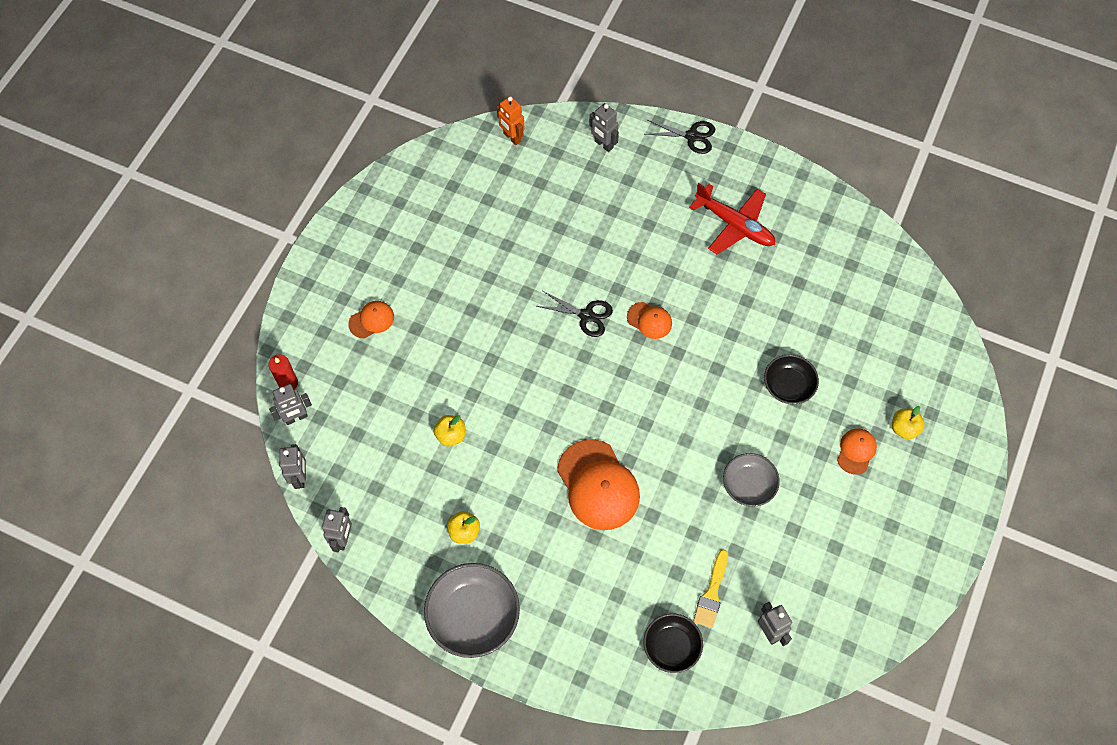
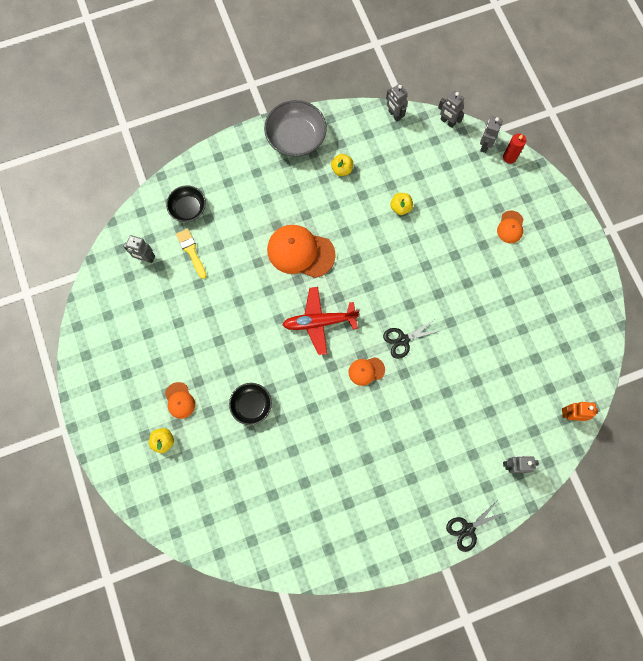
camera: 135 degrees right, 10 degrees up
red plane [689,183,775,254] -> red plane moved to [282,287,359,355]
grey bowl [723,453,780,507] -> none

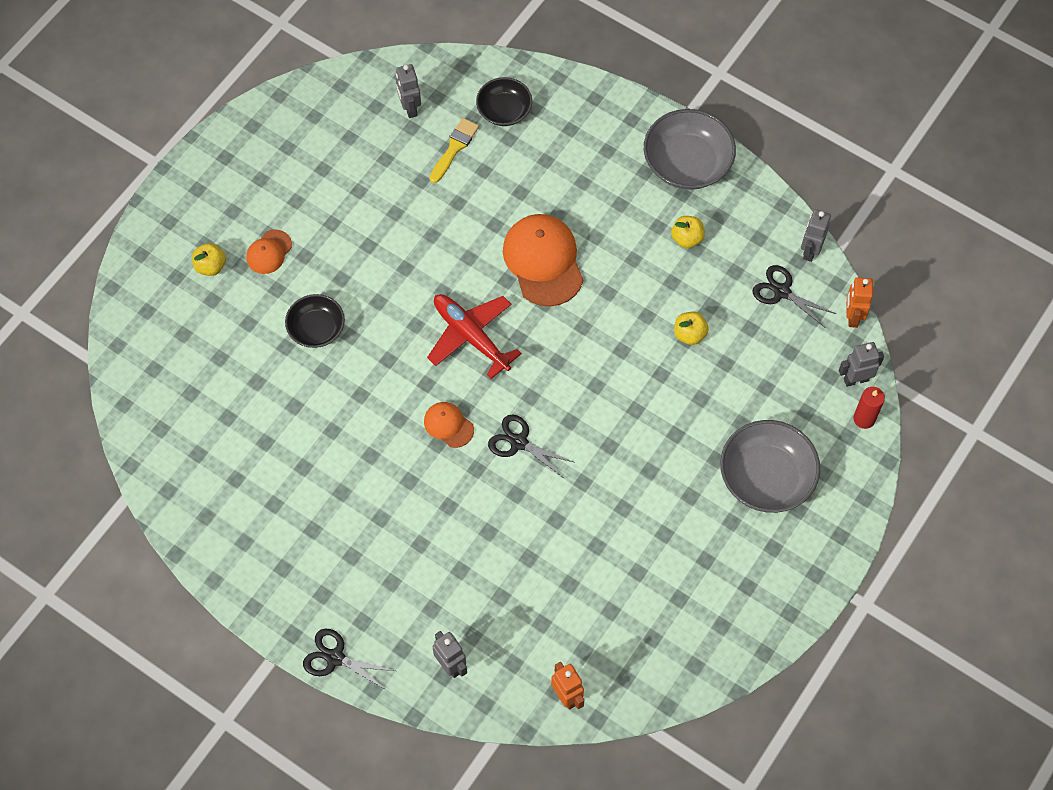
camera: 55 degrees right, 10 degrees down
grey robot [438,91,464,128] -> orange robot [846,277,873,328]
orange cap [497,211,524,243] -> grey bowl [720,420,820,513]
none -> black scissors [753,265,836,328]

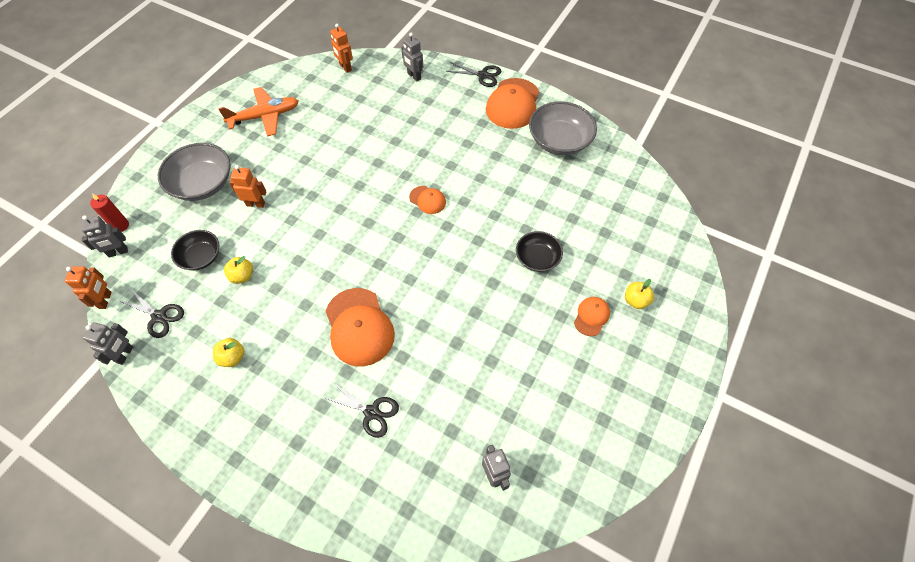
camera: 175 degrees right, 5 degrees down
red plane [427,294,522,379] -> none
yellow brush [430,118,479,183] -> none
black bowl [476,77,532,126] -> black bowl moved to [171,230,219,271]
black scissors [488,415,574,479] -> black scissors moved to [324,383,399,438]
grey bowl [644,109,736,190] -> grey bowl moved to [529,101,597,155]
none -> orange plane [218,87,299,136]
none -> orange robot [229,165,267,208]
none -> orange cap [486,78,539,129]

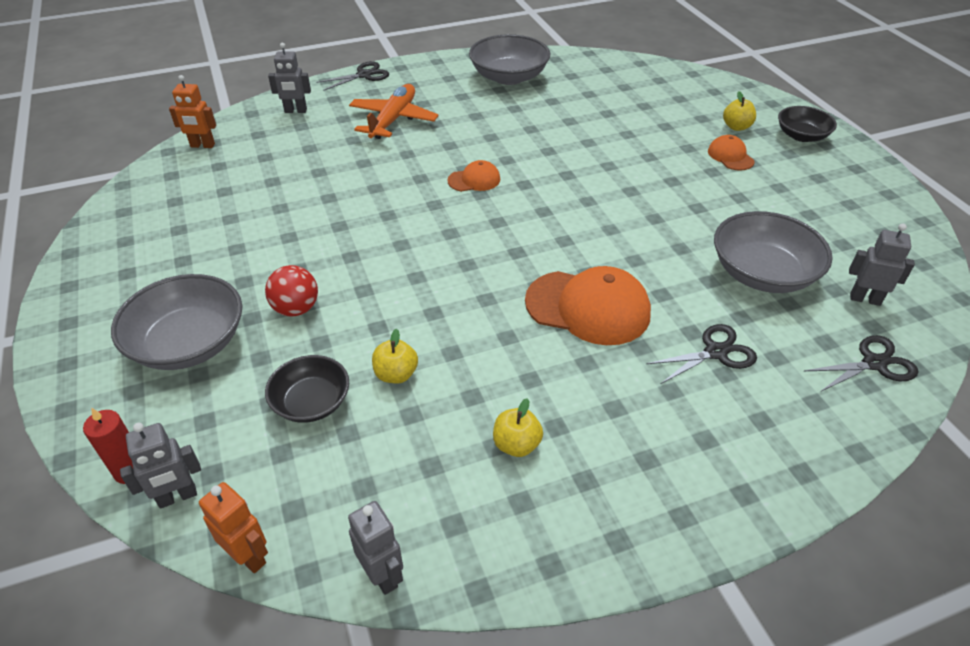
camera: 50 degrees left, 15 degrees down
grey robot [81,215,128,258] -> grey robot turned 45 degrees clockwise [120,422,201,509]
black scissors [119,289,184,338] -> black scissors moved to [804,335,918,392]
orange plane [218,87,299,136] -> orange plane moved to [349,84,439,139]
orange robot [229,165,267,208] -> red ball [265,265,318,316]
orange cap [486,78,539,129] -> none
black bowl [516,231,563,272] -> black bowl moved to [778,106,837,142]
none -> grey bowl [714,211,833,293]

